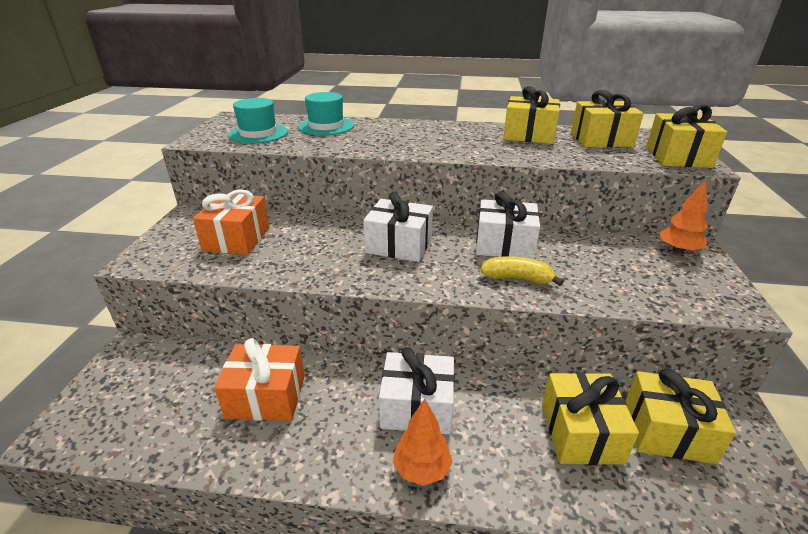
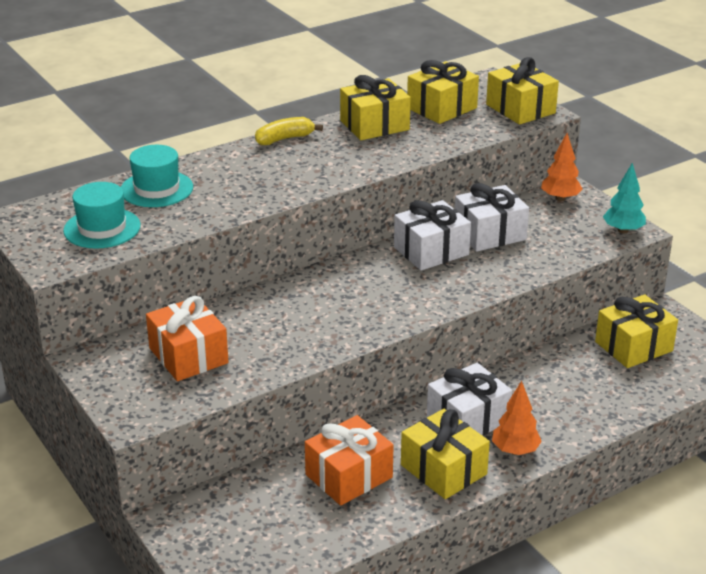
camera: 40 degrees left, 0 degrees up
white gift [363,191,433,262] -> white gift moved to [455,183,529,252]
yellow banana [481,256,564,286] -> yellow banana moved to [255,117,323,145]
yellow gift [542,372,639,465] -> yellow gift moved to [401,409,490,499]
none -> turquoise tree [603,163,646,234]

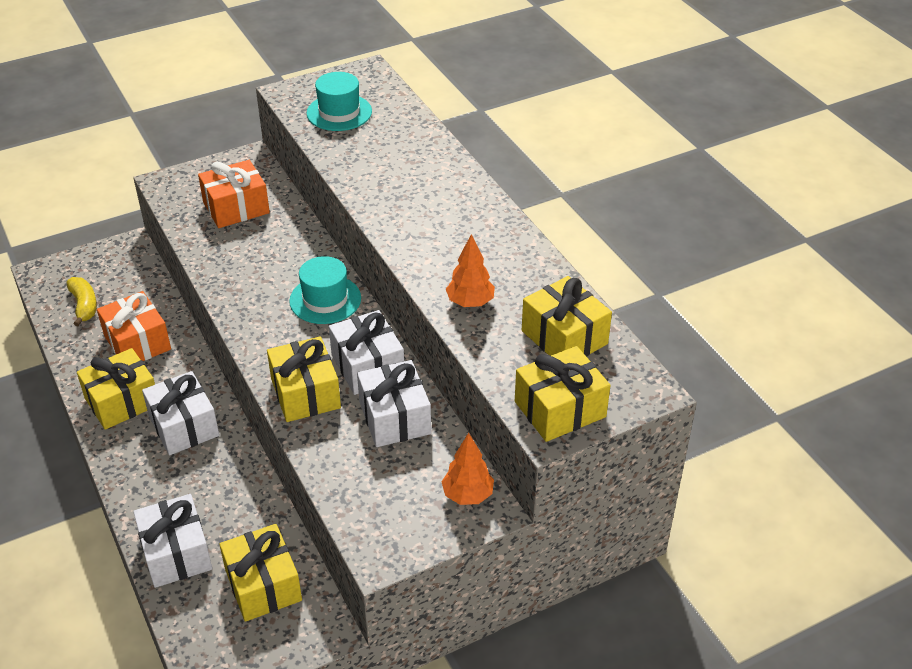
camera: 95 degrees right, 10 degrees up
turquoise hat [121,145,193,207] -> turquoise hat moved to [289,256,361,324]
yellow banana [255,117,323,145] -> yellow banana moved to [67,277,97,326]
yellow gift [340,75,411,140] -> yellow gift moved to [267,336,341,422]
orange tree [492,381,542,455] -> orange tree moved to [446,234,495,307]
turquoise tree [603,163,646,234] -> none
none -> white gift [133,494,212,588]

